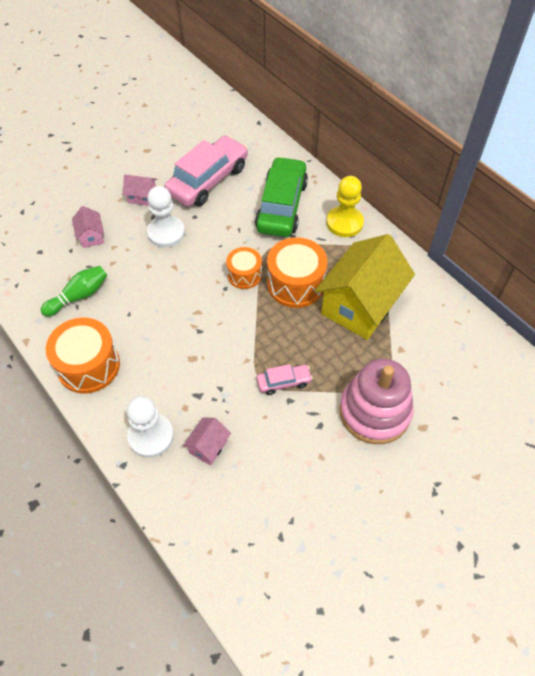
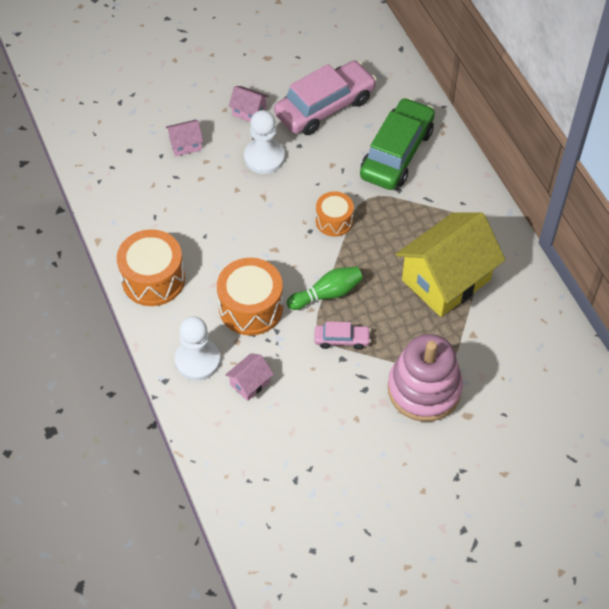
camera: 15 degrees right, 0 degrees up
green bowling pin [41,266,107,316] -> green bowling pin moved to [287,267,363,310]
pink house [72,206,104,248] -> pink house turned 75 degrees clockwise [166,120,203,156]
orange drum [267,237,327,308] -> orange drum moved to [217,258,283,336]
yellow pawn [326,176,364,237] -> none

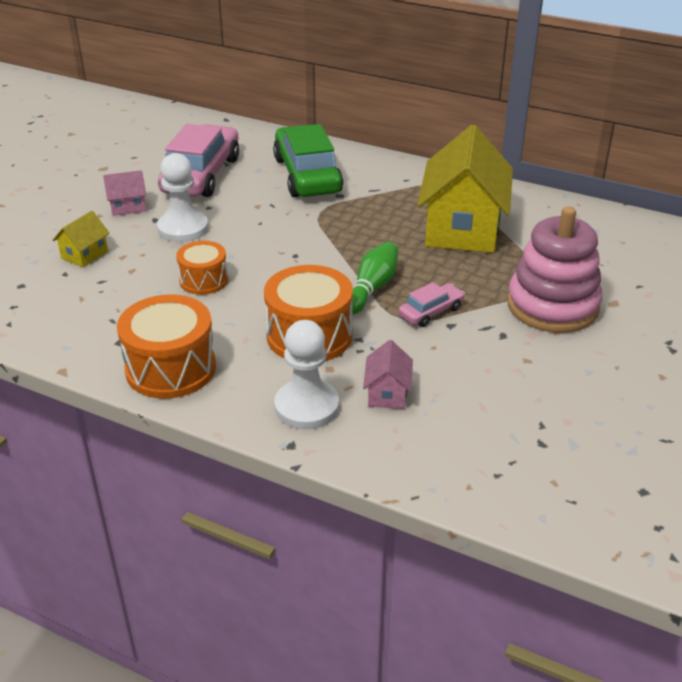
camera: 40 degrees left, 20 degrees down
pink house [166,120,203,156] -> yellow house [53,211,110,267]
orange drum [316,191,354,237] -> orange drum moved to [176,241,228,295]

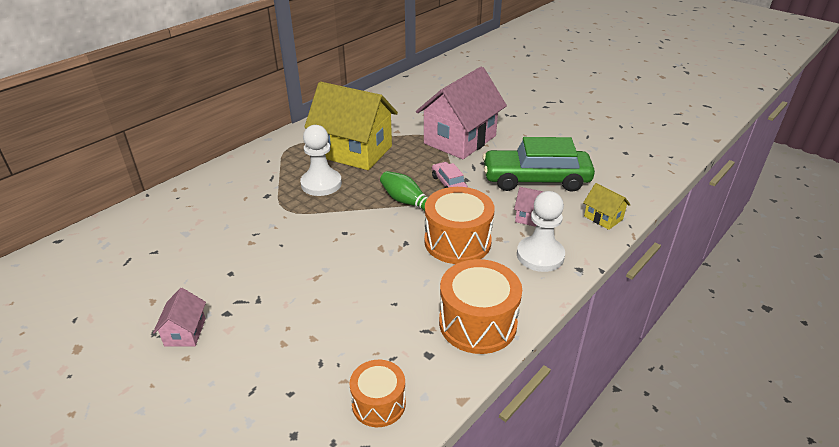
camera: 75 degrees left, 0 degrees up
yellow house [53,211,110,267] -> yellow house moved to [583,183,631,230]
white pawn [157,153,209,242] -> white pawn moved to [300,125,342,196]
pink car [158,124,239,197] -> none
orange drum [176,241,228,295] -> orange drum moved to [349,360,406,427]
green car [273,124,343,197] -> green car moved to [482,137,595,192]
pink stacking toy [507,206,602,333] -> pink house [416,67,507,159]

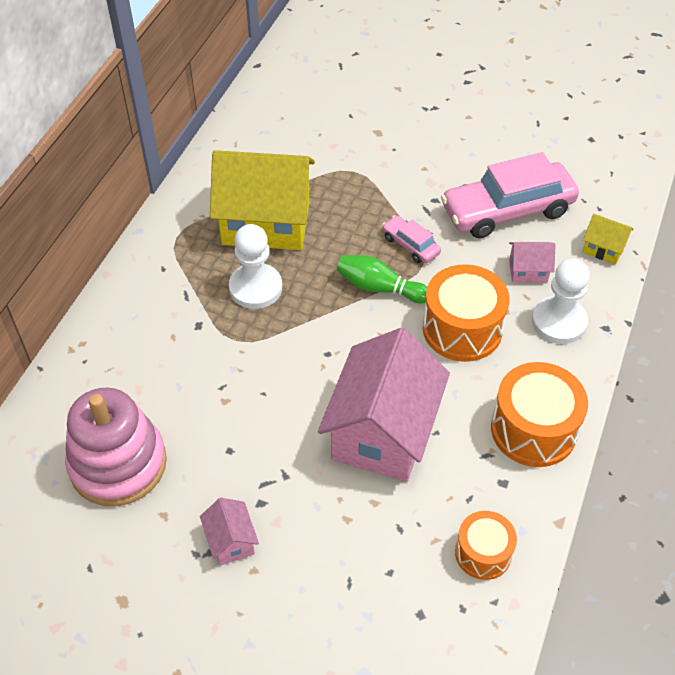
camera: 20 degrees left, 15 degrees up
pink house [416,67,507,159] -> pink house moved to [318,328,450,482]
green car [482,137,595,192] -> pink car [441,152,579,238]
none -> pink stacking toy [65,388,167,506]

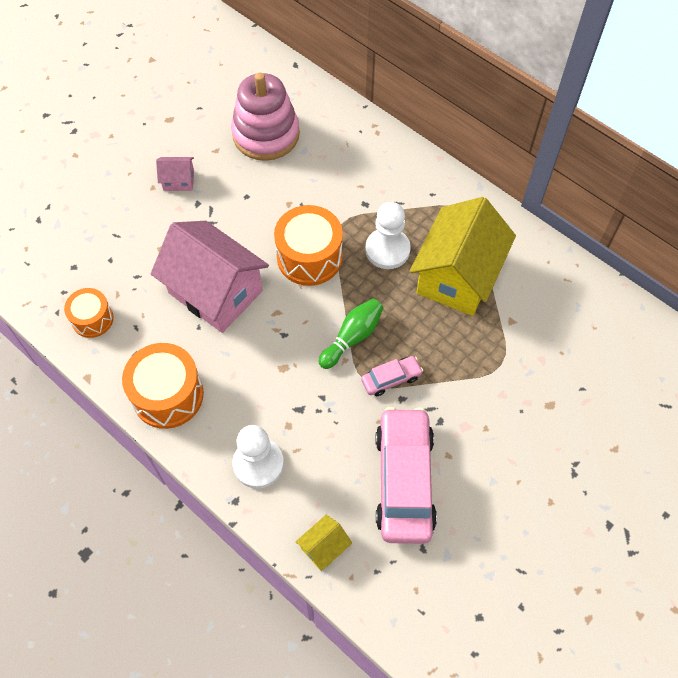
camera: 110 degrees right, 10 degrees up
orange drum [423,264,509,362] -> orange drum moved to [274,205,343,286]
pink house [509,242,555,282] -> none

